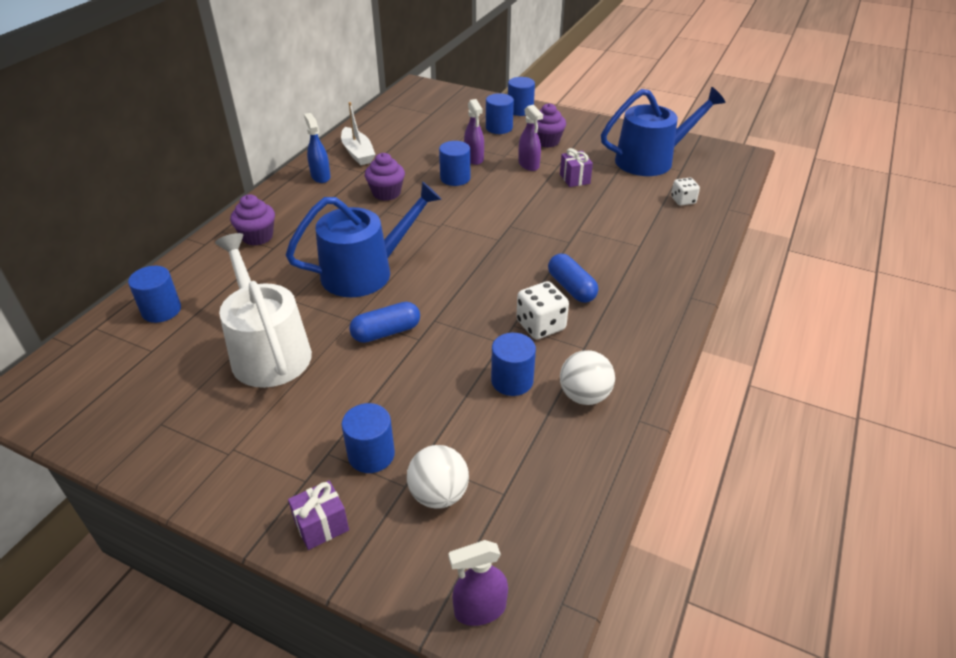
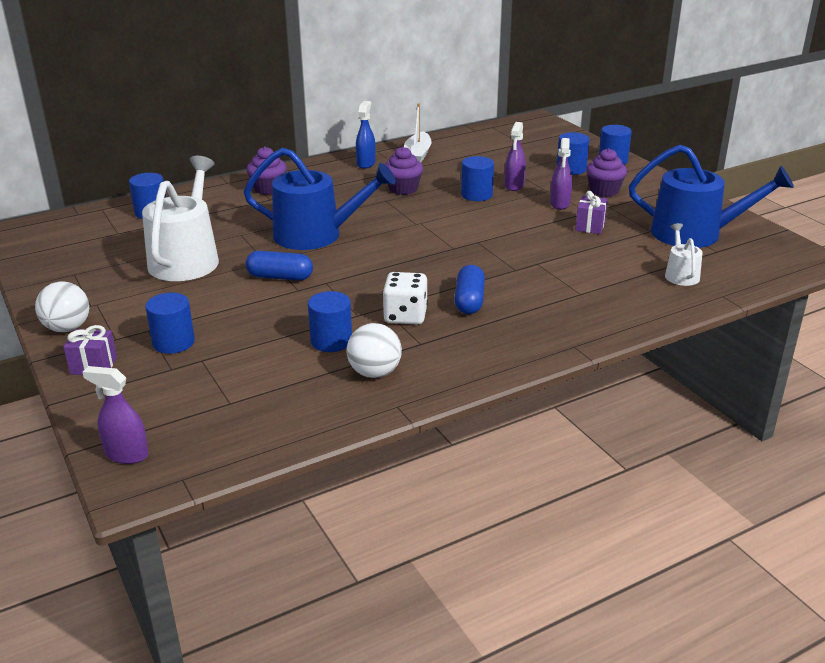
camera: 35 degrees right, 10 degrees down
white ball [407,445,469,509] -> white ball moved to [35,281,89,332]
white dice [671,178,700,206] -> white watering can [665,223,703,286]

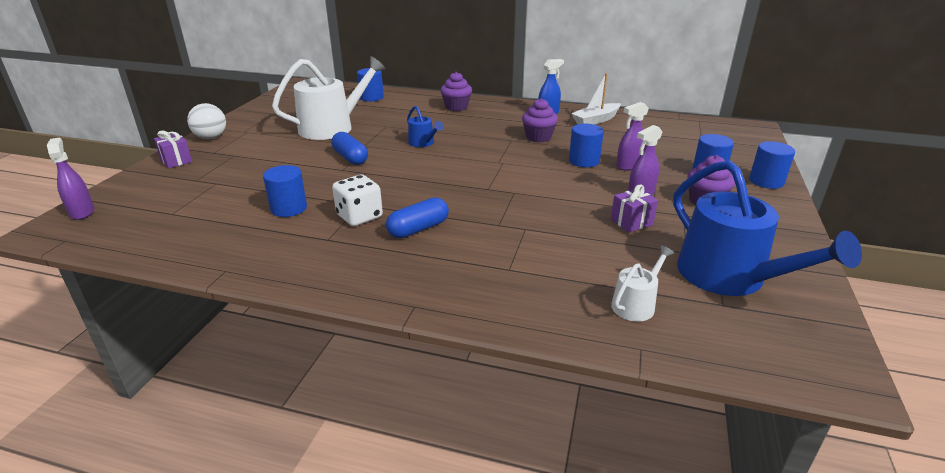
camera: 45 degrees right, 0 degrees up
blue cylinder [145,293,195,354] -> none
blue watering can [244,147,396,250] -> blue watering can [407,106,443,147], size x0.47
white ball [347,323,402,378] -> none

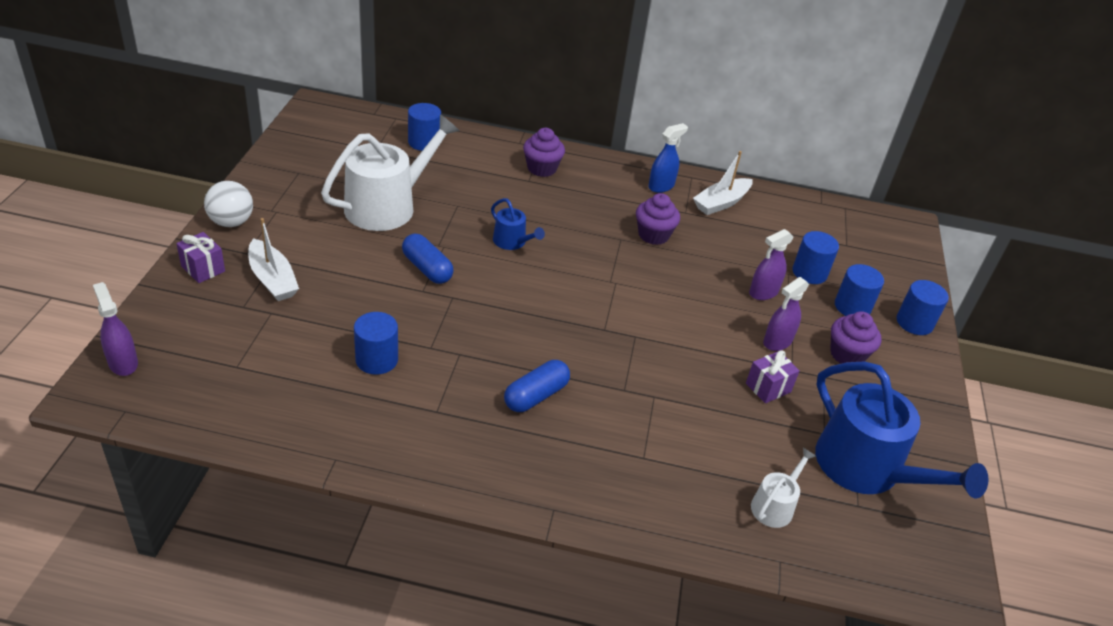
camera: 10 degrees left, 10 degrees up
white dice [332,175,383,226] -> none
blue cylinder [569,124,604,167] -> blue cylinder moved to [792,231,839,284]
none -> white boat [248,218,299,301]

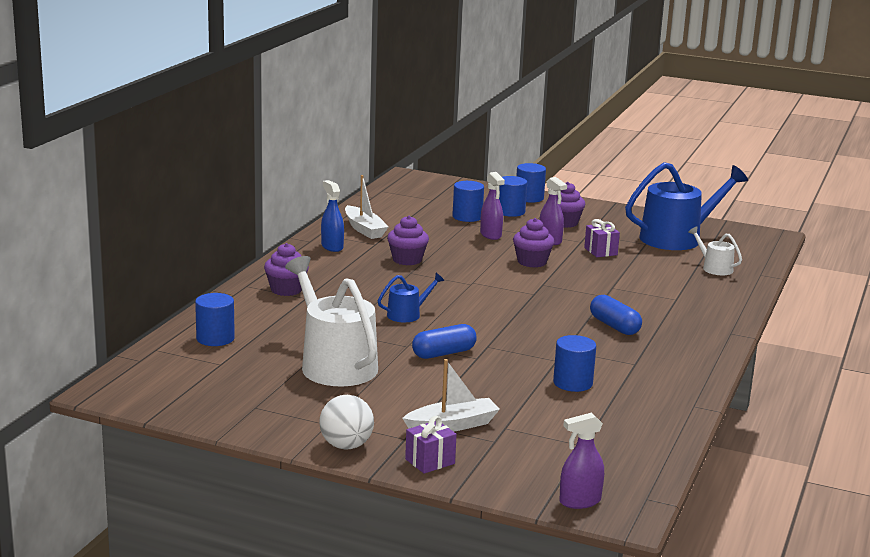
camera: 75 degrees left, 20 degrees down
none -> purple cupcake [513,218,554,268]

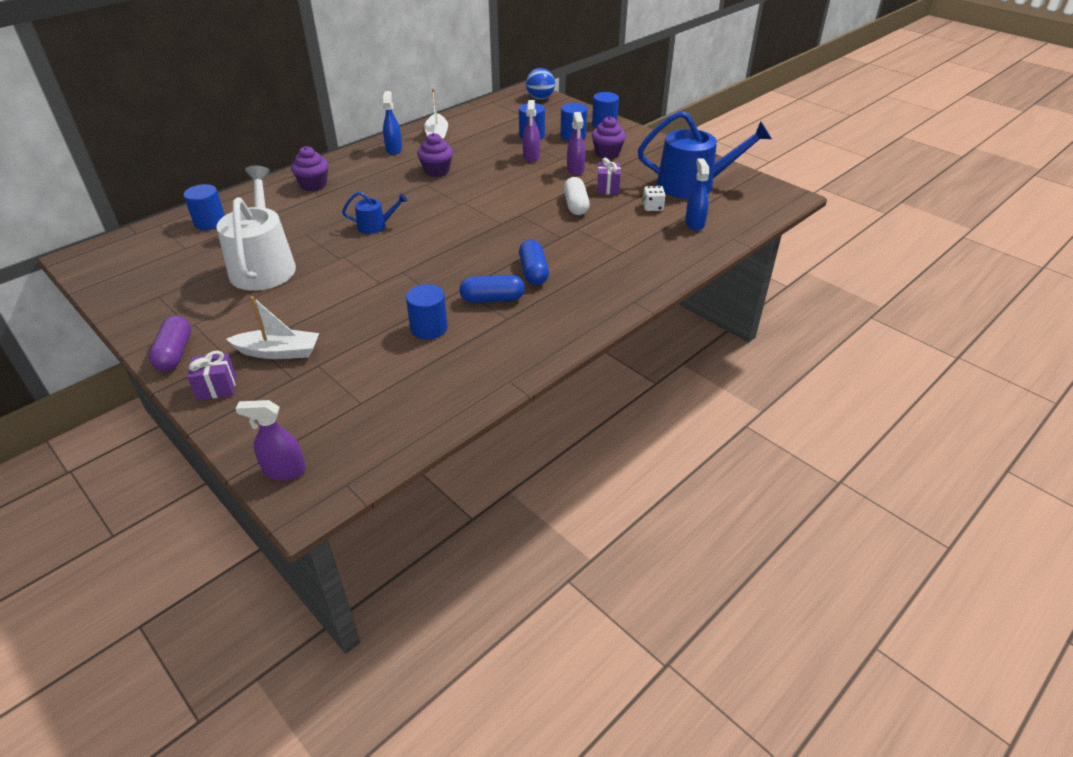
camera: 25 degrees right, 20 degrees up
white ball [319,395,374,450] -> purple capsule [149,316,191,371]
blue capsule [412,324,477,359] -> blue capsule moved to [459,275,525,303]
purple cupcake [513,218,554,268] -> none
white watering can [688,226,742,275] -> blue spray bottle [685,158,709,231]
none -> blue ball [526,68,555,100]
none -> white capsule [564,177,590,215]
none -> white dice [642,186,666,211]

